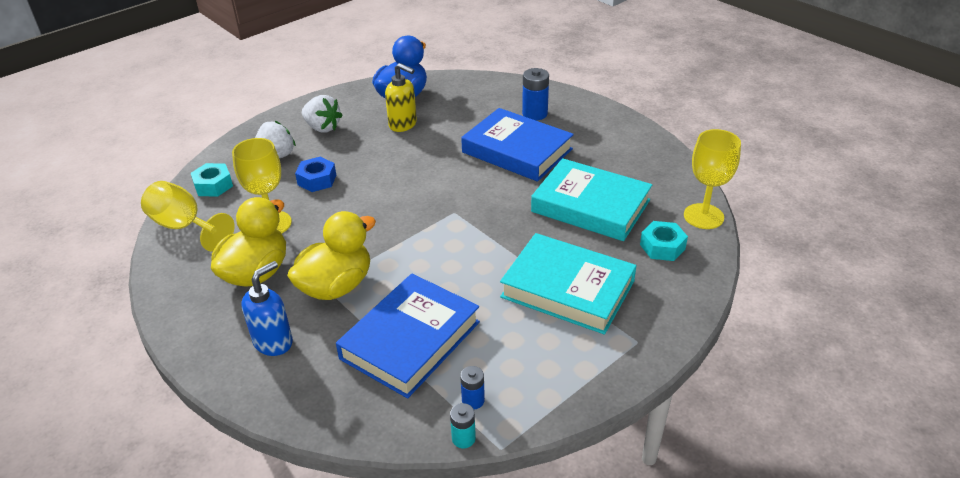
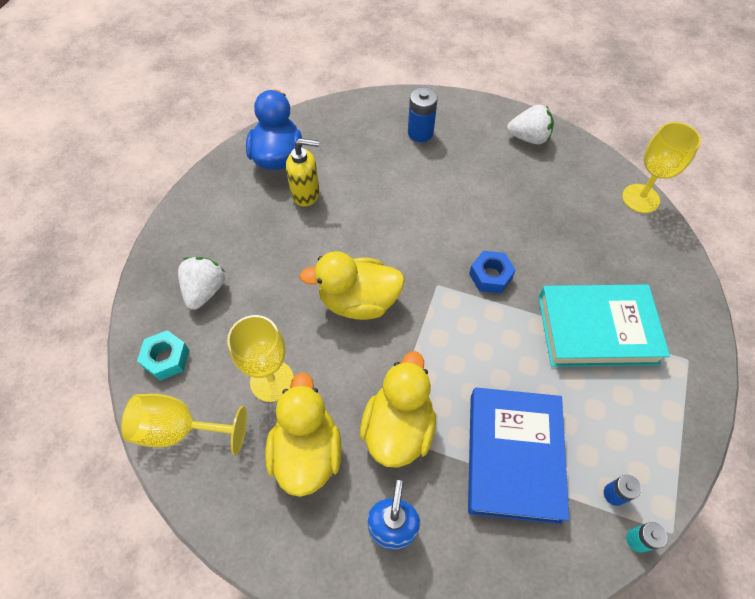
camera: 30 degrees left, 20 degrees up
blue nut [295,157,336,192] -> blue nut moved to [469,251,516,293]
white strawberry [302,95,343,133] -> white strawberry moved to [507,105,554,144]
blue book [461,108,574,182] -> none
turquoise book [531,158,652,241] -> none
turquoise nut [640,221,688,261] -> none
none -> yellow duck [299,251,405,320]

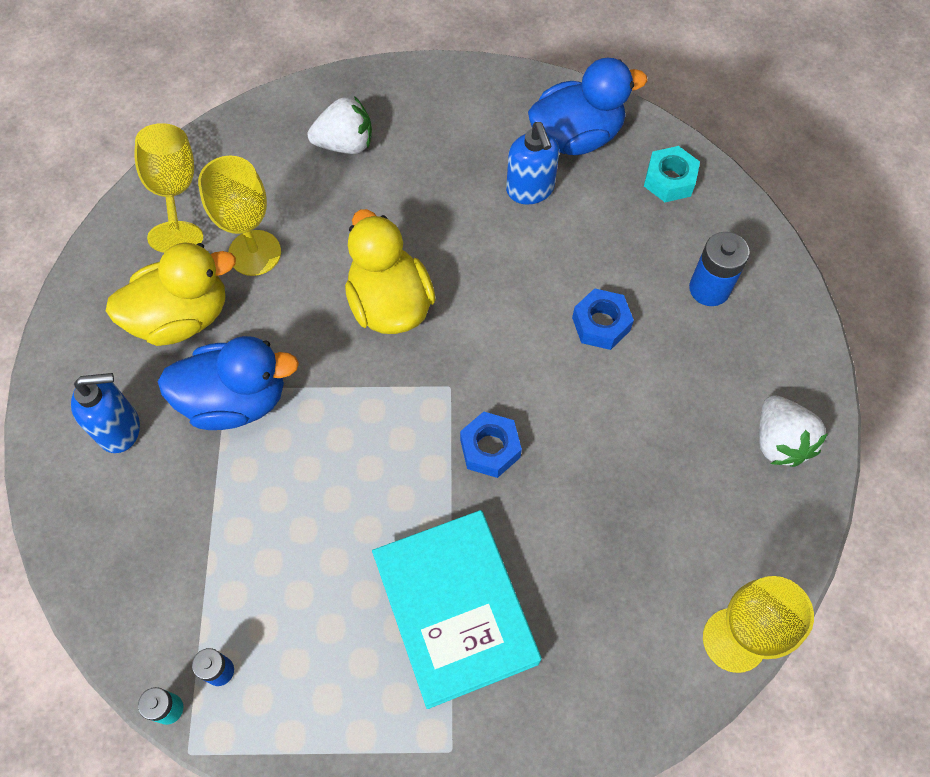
camera: 70 degrees right, 5 degrees up
turquoise nut [137,330,189,381] -> turquoise nut moved to [644,146,700,202]
yellow soap dispenser [286,138,320,207] -> blue soap dispenser [506,122,559,204]
yellow duck [360,351,436,468] -> blue duck [158,336,299,430]
blue book [468,388,569,524] -> none
none -> blue nut [572,288,634,350]

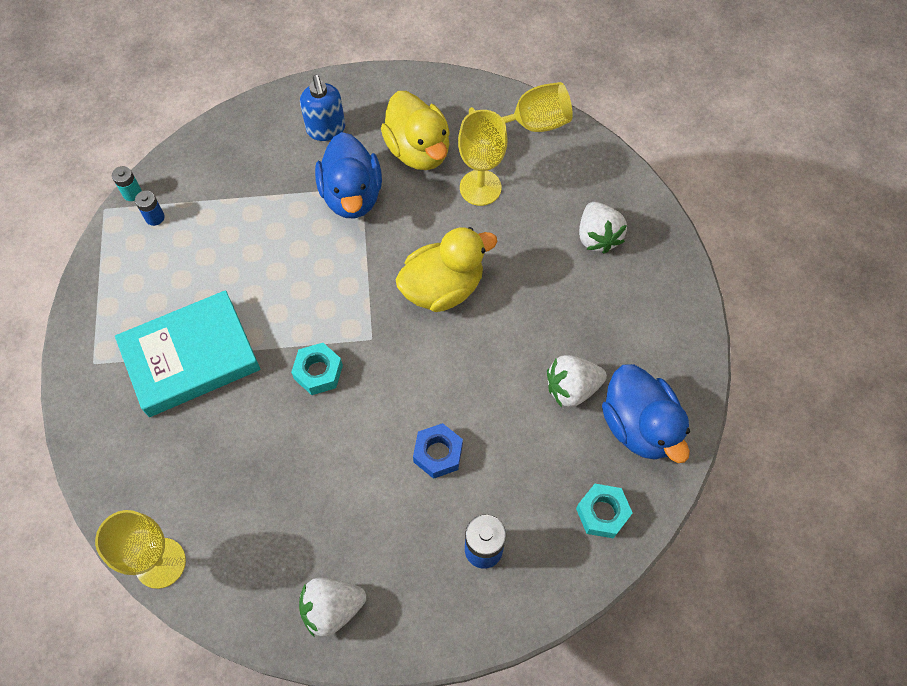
camera: 85 degrees right, 0 degrees up
blue nut [460,411,522,478] -> turquoise nut [291,343,343,395]
blue soap dispenser [506,122,559,204] -> white strawberry [547,355,607,407]

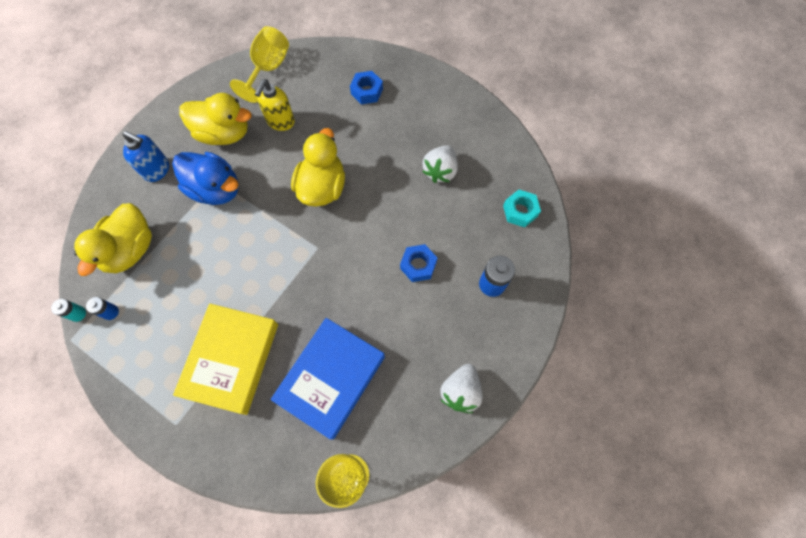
camera: 50 degrees left, 5 degrees up
turquoise book [115,290,260,417] -> yellow book [173,303,278,415]
turquoise nut [291,343,343,395] -> none
yellow goblet [458,110,507,206] -> yellow soap dispenser [255,79,295,131]
white strawberry [579,202,627,254] -> blue nut [350,71,383,104]
blue duck [602,364,690,463] -> none
none -> yellow duck [74,203,152,276]
none -> blue book [270,318,385,440]

